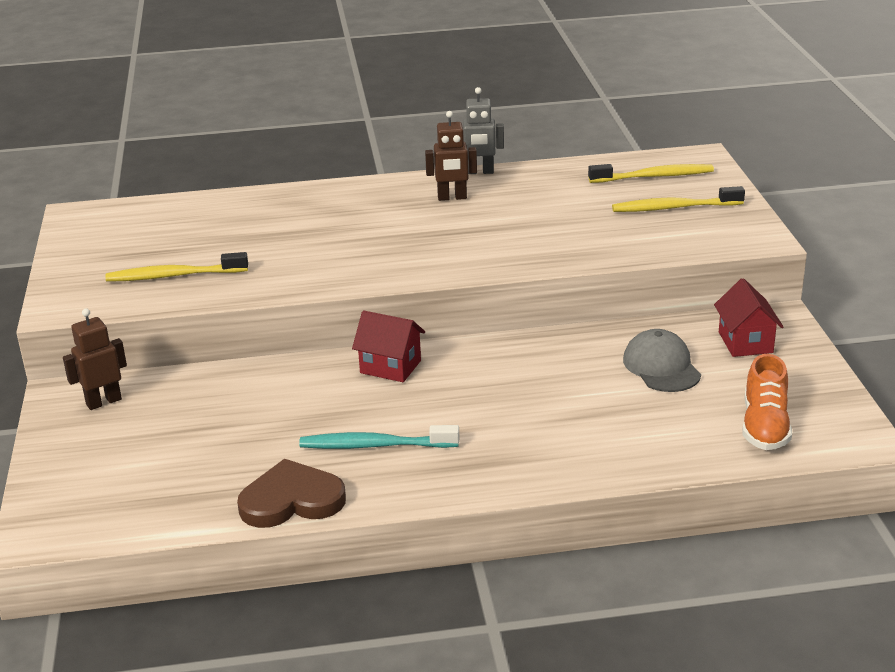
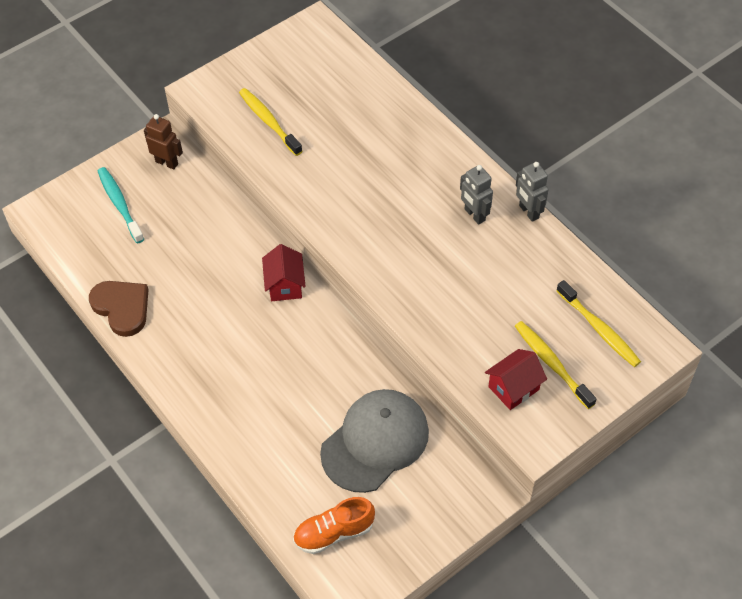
camera: 60 degrees right, 25 degrees up
turquoise toothbrush [299,425,459,449] -> turquoise toothbrush moved to [98,167,144,243]
brown robot [425,111,477,201] -> grey robot [460,165,493,225]
grey cap [623,329,701,392] -> grey cap [320,389,429,493], size x1.65
red house [714,278,784,357] -> red house moved to [485,349,547,410]

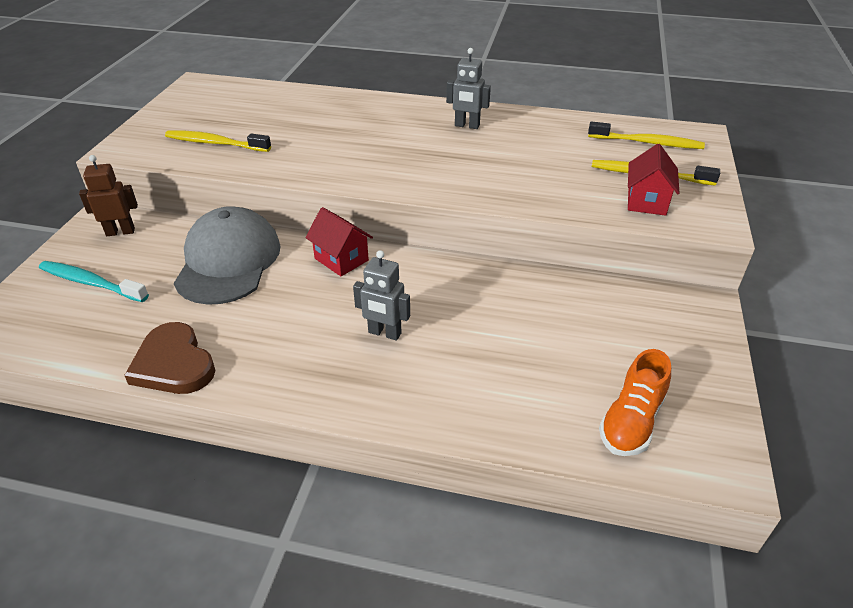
camera: 40 degrees left, 15 degrees down
brown heart [89,281,149,337] -> brown heart turned 135 degrees counterclockwise [124,322,215,394]
grey cap [320,389,429,493] -> grey cap moved to [174,206,281,305]
grey robot [516,162,549,222] -> grey robot moved to [353,250,410,341]

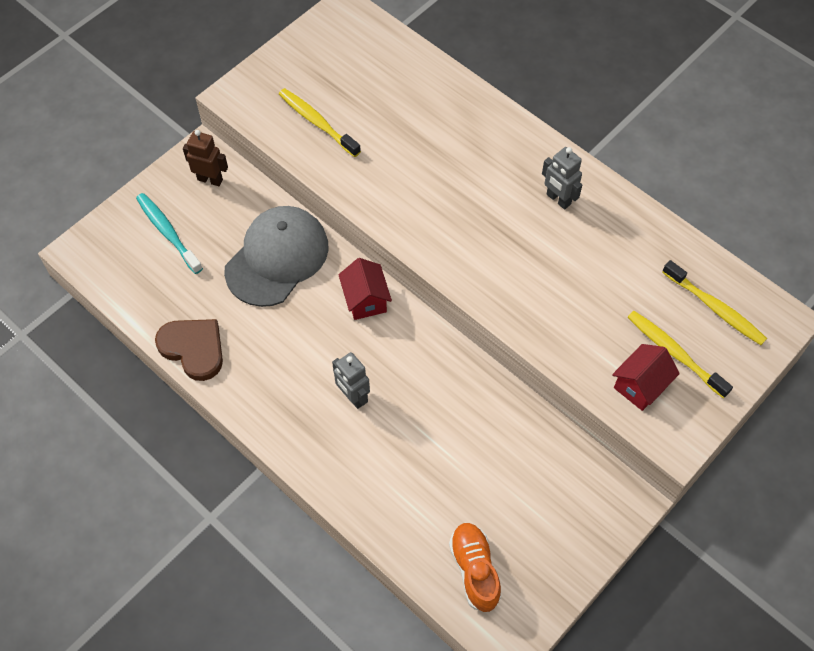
camera: 30 degrees right, 20 degrees up
brown heart [124,322,215,394] -> brown heart turned 135 degrees clockwise [155,319,223,381]
orange shoe [599,349,671,456] -> orange shoe turned 105 degrees clockwise [449,522,501,612]

